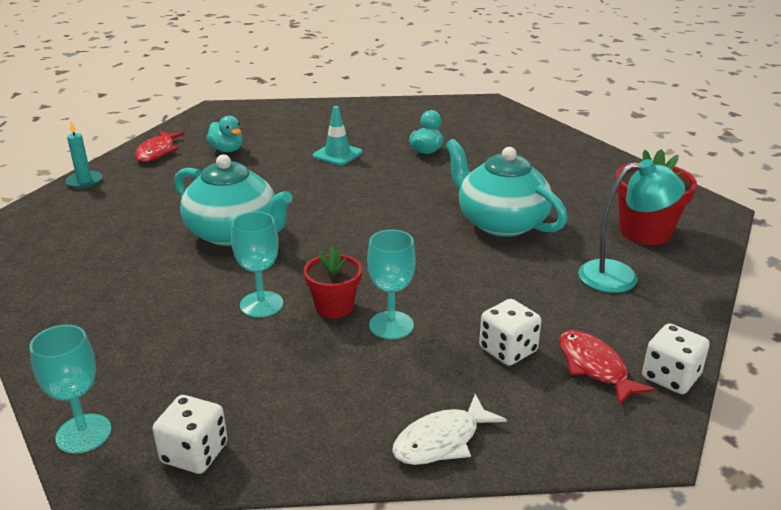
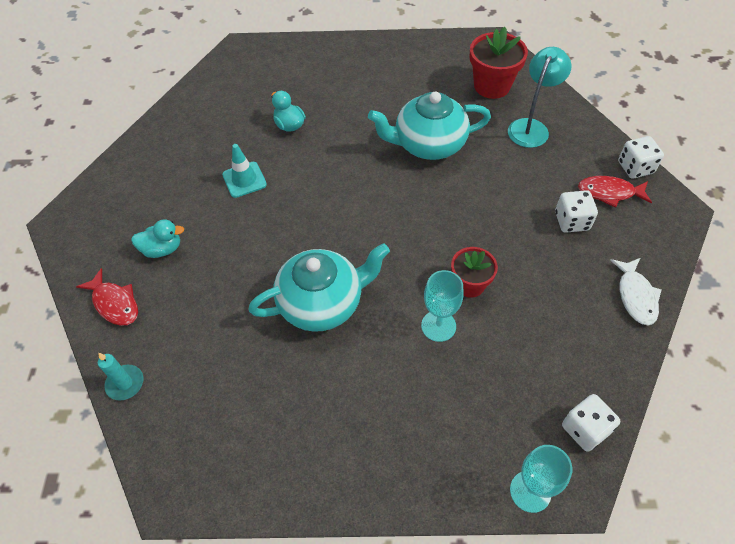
camera: 55 degrees left, 25 degrees up
turquoise goblet [367,230,416,339] -> none

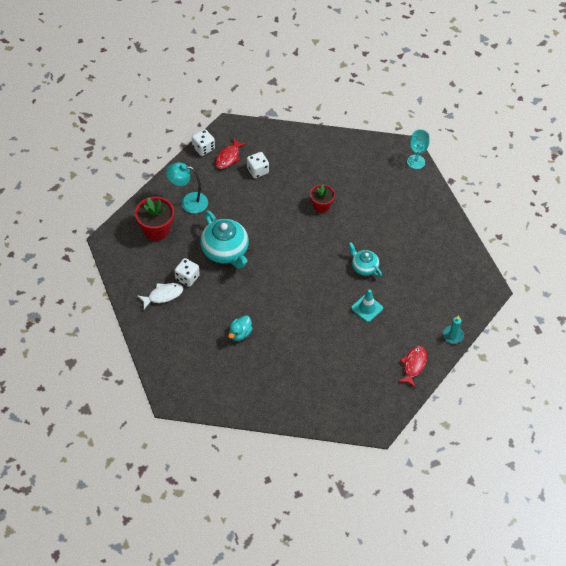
camera: 115 degrees left, 0 degrees up
turquoise duck [131,219,184,258] -> none
turquoise traffic cone [222,144,267,198] -> turquoise traffic cone moved to [351,290,383,322]
turquoise teapot [248,243,390,332] -> turquoise teapot [349,242,382,277], size x0.57
turquoise goblet [421,270,464,342] -> none
white dice [562,394,620,452] -> white dice moved to [174,258,200,287]
red fish [578,176,652,208] -> red fish turned 45 degrees clockwise [215,138,247,169]
white fish [610,258,662,326] -> white fish moved to [138,283,183,309]

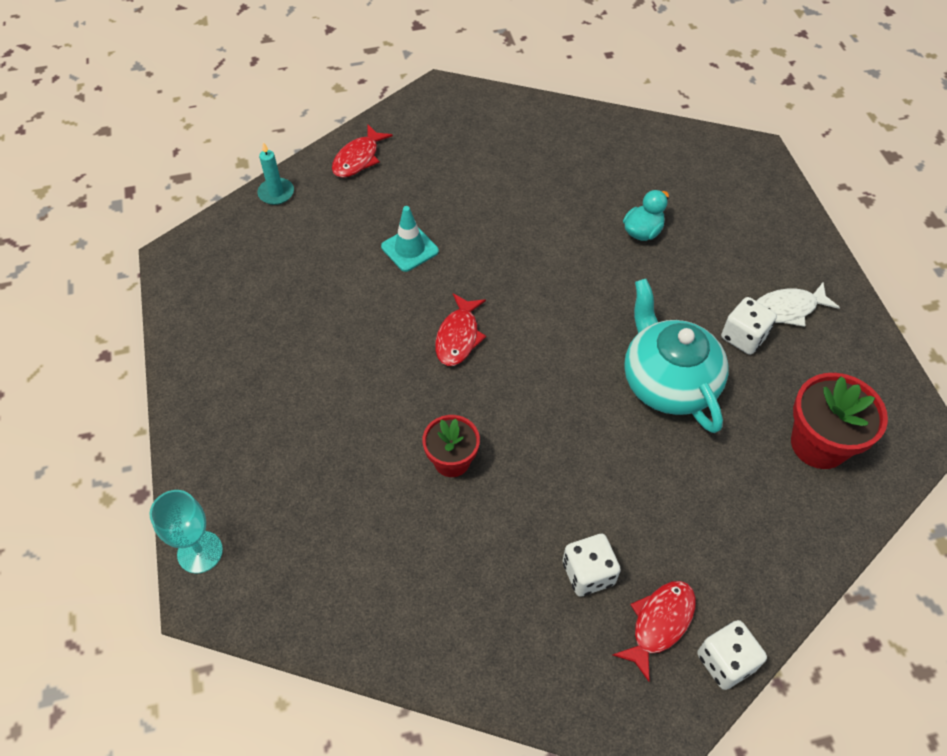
camera: 170 degrees left, 0 degrees up
turquoise lamp [166,162,208,213] -> none
turquoise teapot [349,242,382,277] -> none
none -> red fish [435,293,487,366]

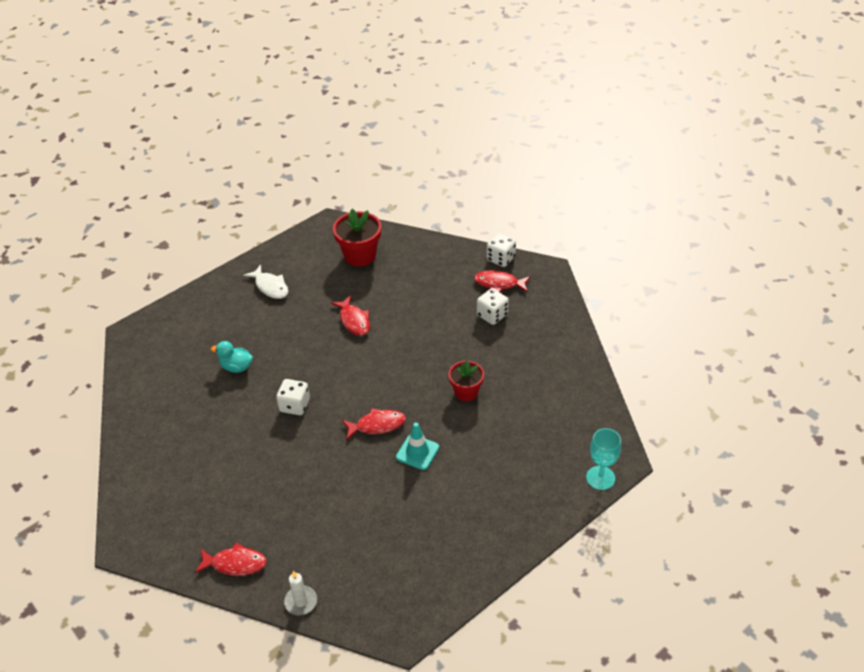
camera: 115 degrees left, 10 degrees down
turquoise candle [257,142,294,205] -> white candle [284,571,317,615]
turquoise traffic cone [381,206,439,272] -> turquoise traffic cone moved to [396,423,439,470]
turquoise teapot [624,279,729,433] -> red fish [331,295,370,336]
white dice [721,297,777,355] -> white dice moved to [276,379,310,415]

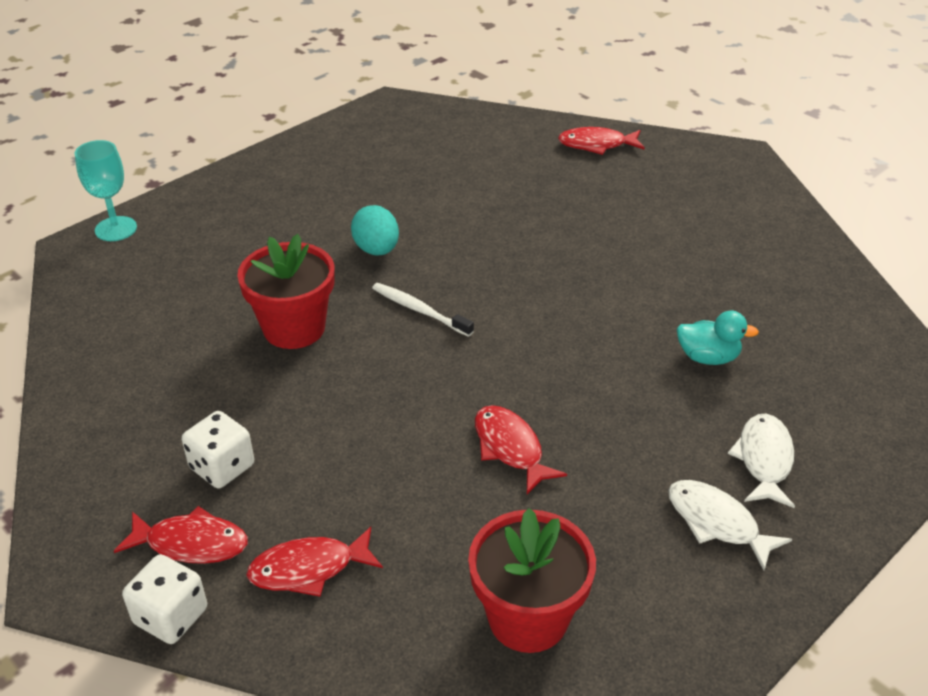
camera: 175 degrees right, 5 degrees down
white dice [276,379,310,415] -> none
white candle [284,571,317,615] -> none
red fish [342,408,406,440] -> red fish moved to [246,527,383,597]
turquoise traffic cone [396,423,439,470] -> turquoise egg [351,205,399,256]
red flower pot [449,360,484,401] -> red flower pot [237,234,335,349], size x1.54
none -> white toothbrush [372,283,474,337]
none -> white fish [728,414,795,508]

